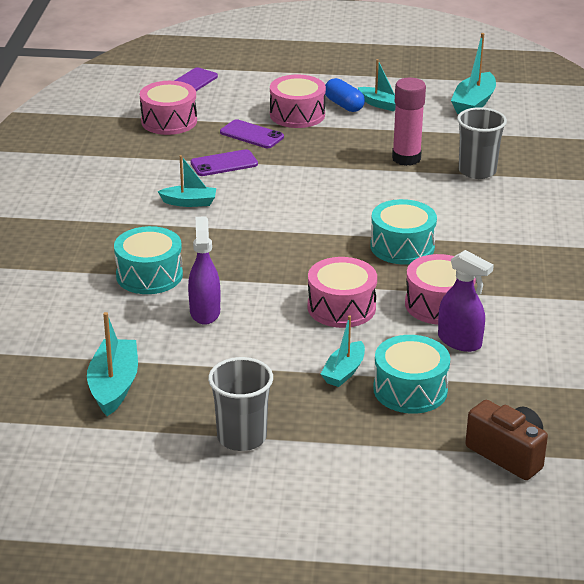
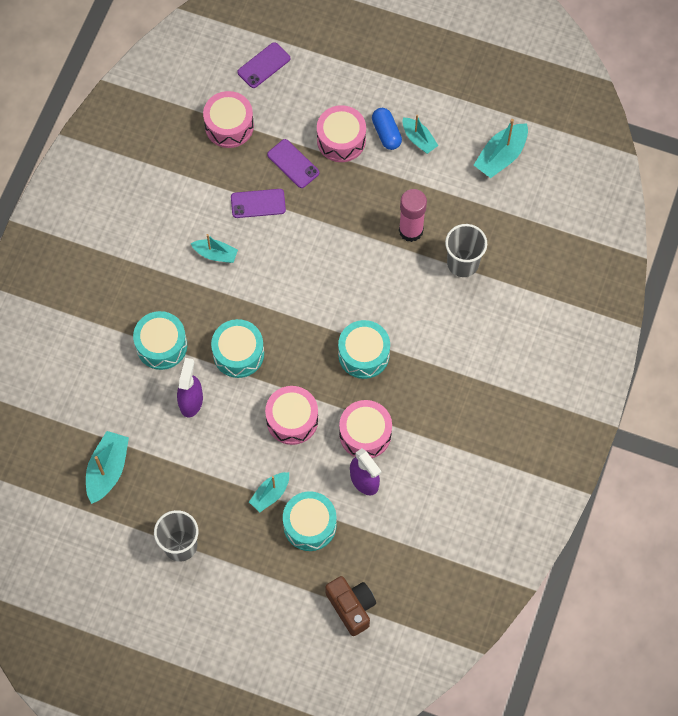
camera: 15 degrees right, 35 degrees up
none -> turquoise drum [211,319,264,378]

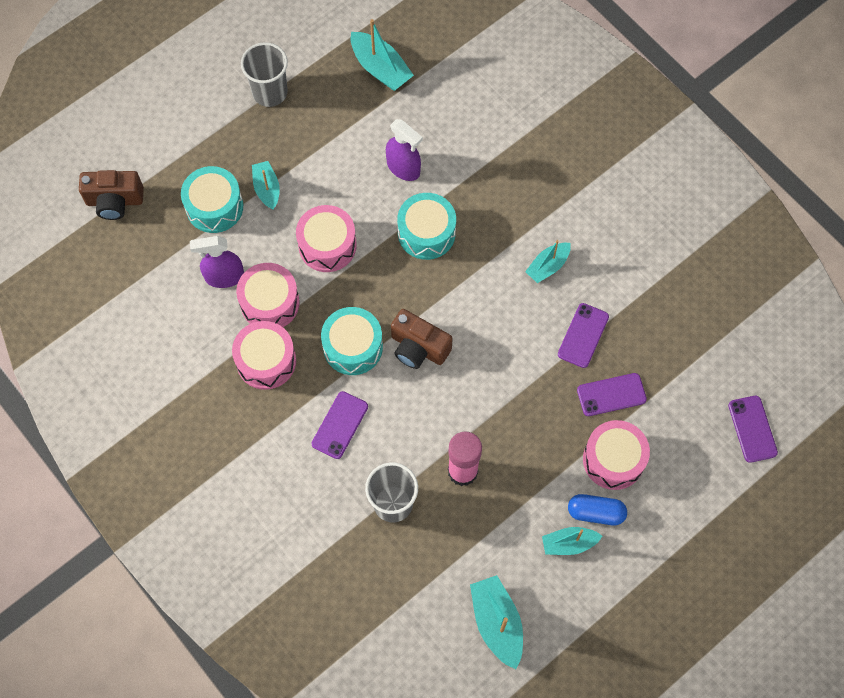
camera: 120 degrees right, 0 degrees up
turquoise drum [133,311,187,370] -> none
pink drum [203,91,254,148] -> pink drum moved to [232,321,296,390]
none -> purple phone [312,391,368,459]
none -> brown camera [391,309,453,369]

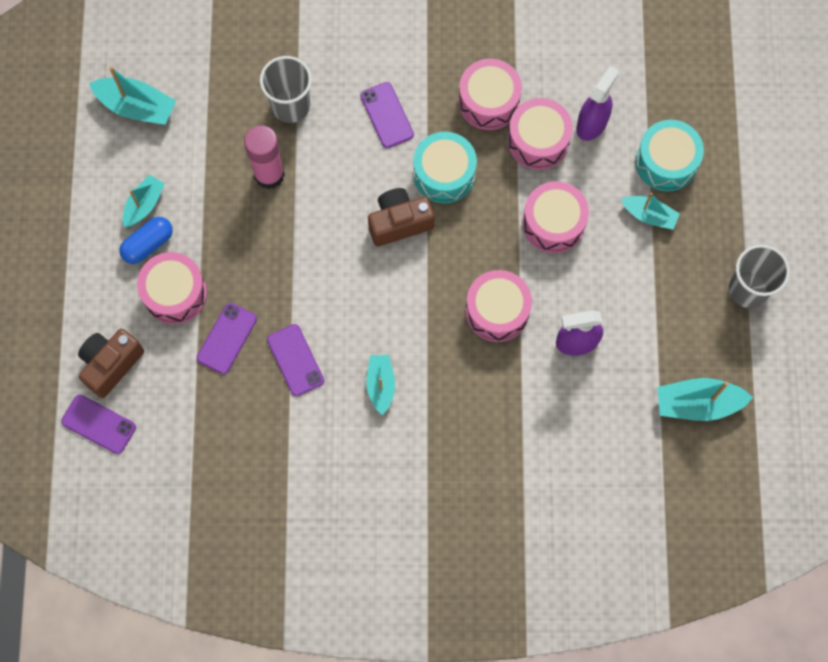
camera: 130 degrees right, 5 degrees up
brown camera [79,170,144,220] -> brown camera moved to [78,329,144,398]
turquoise drum [397,193,456,260] -> pink drum [466,270,532,342]

